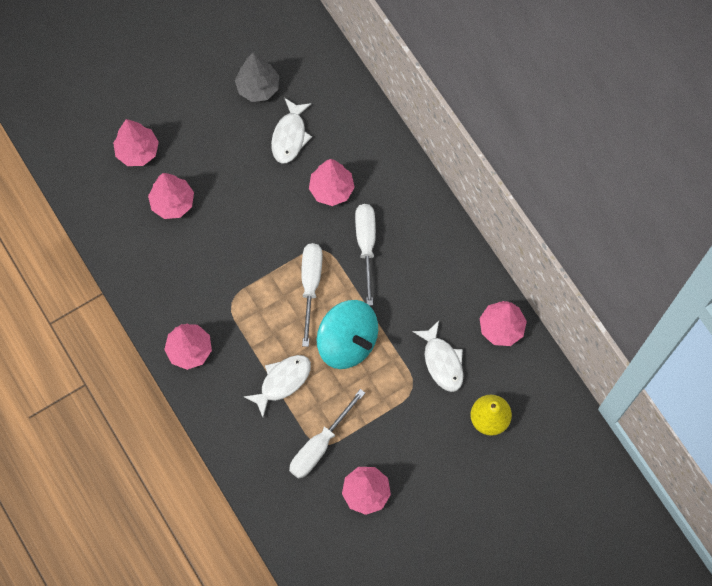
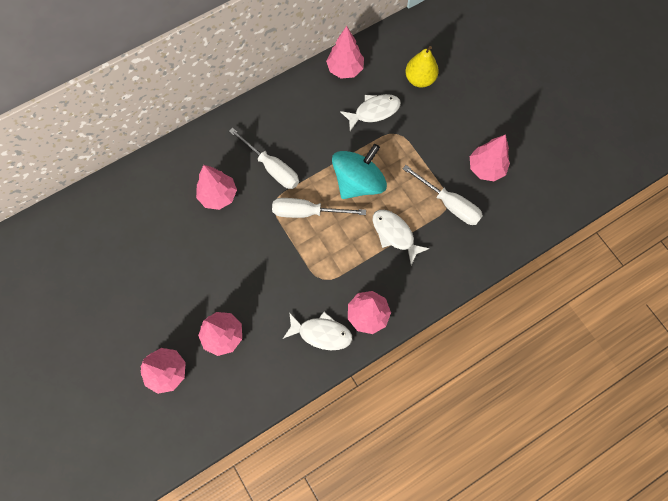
camera: 90 degrees left, 0 degrees up
grey tree [235,52,279,102] -> none
white fish [271,98,312,164] -> white fish moved to [283,312,352,350]
white screwdriver [355,204,376,306] -> white screwdriver turned 135 degrees counterclockwise [229,128,299,189]

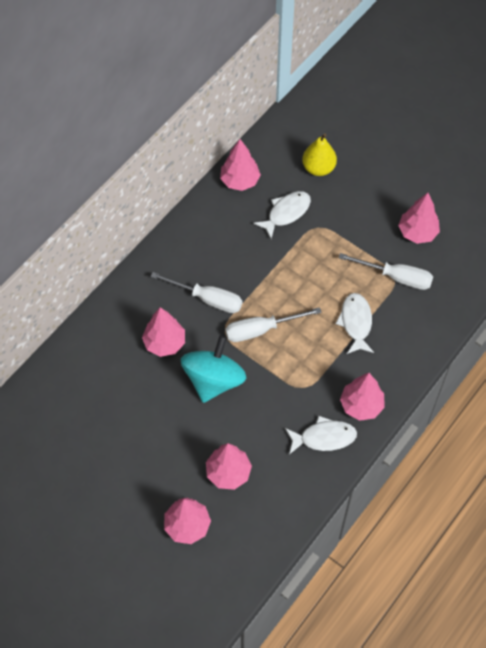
camera: 20 degrees left, 10 degrees down
turquoise spinning top [332,144,387,199] -> turquoise spinning top moved to [181,335,246,403]
white fish [372,210,430,265] -> white fish turned 60 degrees clockwise [335,293,374,354]

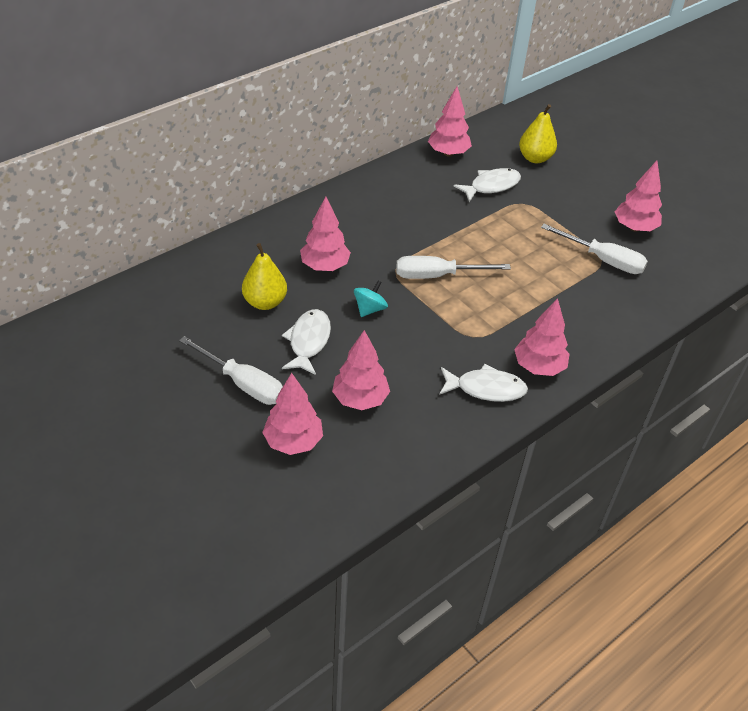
camera: 10 degrees right, 15 degrees down
white screwdriver [150,272,242,313] -> white screwdriver moved to [179,336,283,405]
turquoise spinning top [181,335,246,403] -> turquoise spinning top [354,280,388,317], size x0.48
white fish [335,293,374,354] -> white fish moved to [282,309,331,375]
none -> yellow pear [242,243,287,310]

